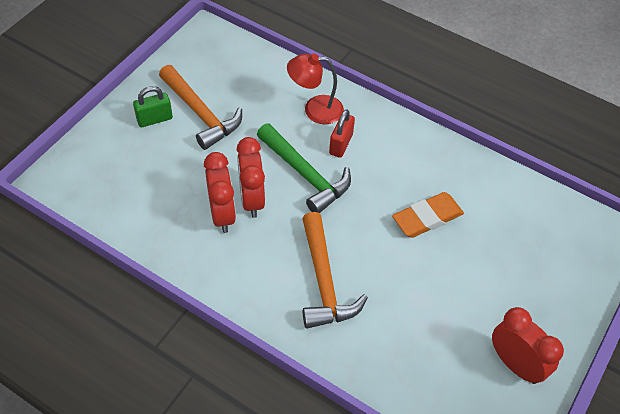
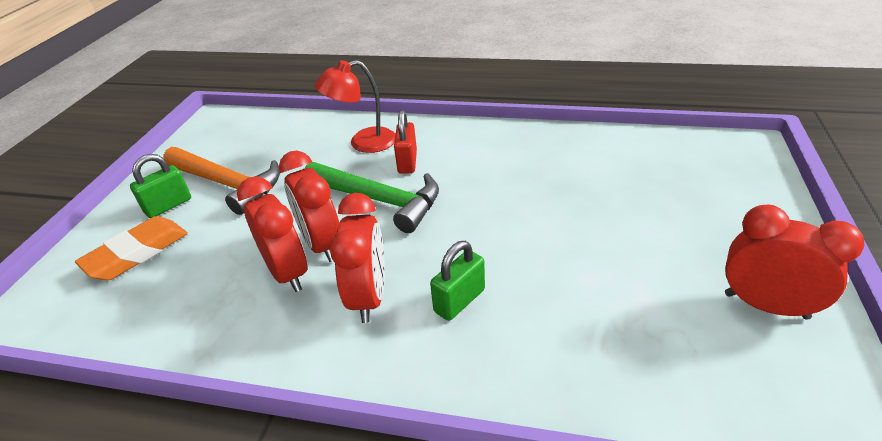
camera: 15 degrees left, 15 degrees down
orange hammer [302,212,368,329] -> green padlock [430,241,485,321]
orange eraser [392,192,464,238] -> orange eraser moved to [75,216,188,280]
none -> red clock [330,193,385,323]

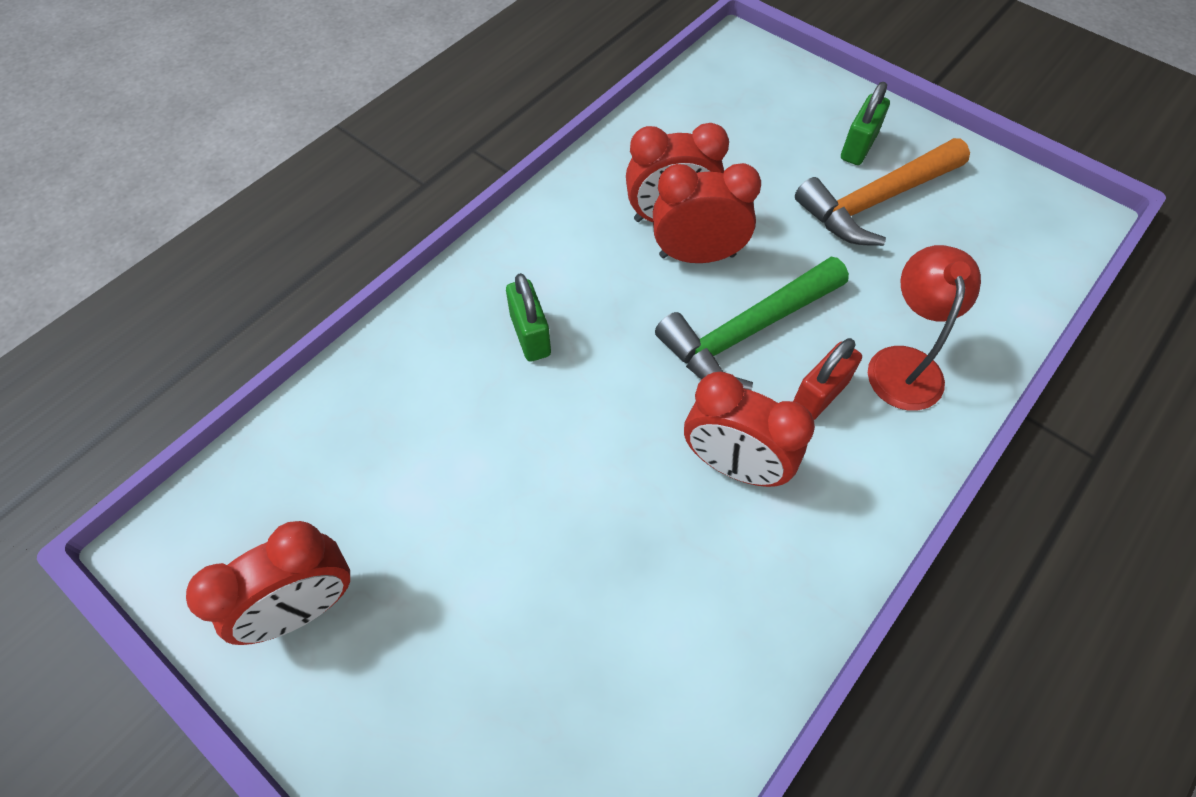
camera: 115 degrees right, 20 degrees up
orange eraser [75,216,188,280] -> none
green padlock [130,154,191,218] -> green padlock turned 45 degrees clockwise [841,82,890,165]
red clock [330,193,385,323] -> red clock moved to [684,372,815,487]
red padlock [394,110,417,174] -> red padlock turned 75 degrees counterclockwise [793,338,862,420]

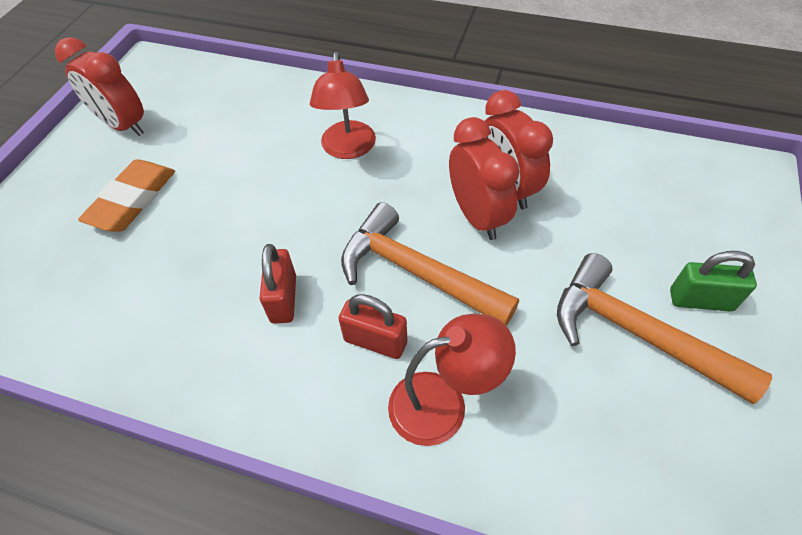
camera: 70 degrees right, 5 degrees down
green padlock [506,273,551,362] -> red lamp [310,52,376,159]
green hammer [655,257,849,391] -> orange hammer [341,202,519,326]
red clock [684,372,815,487] -> red padlock [260,244,296,324]
none -> orange eraser [78,160,175,232]

